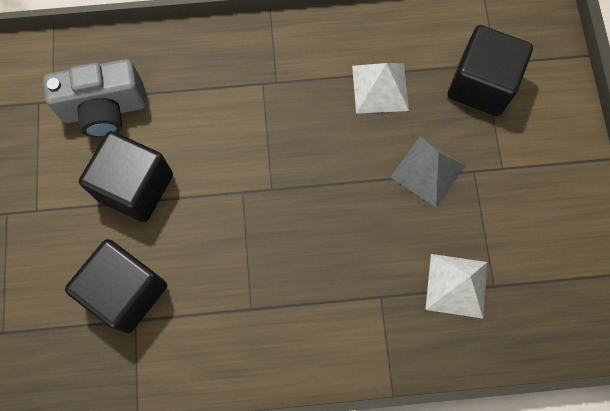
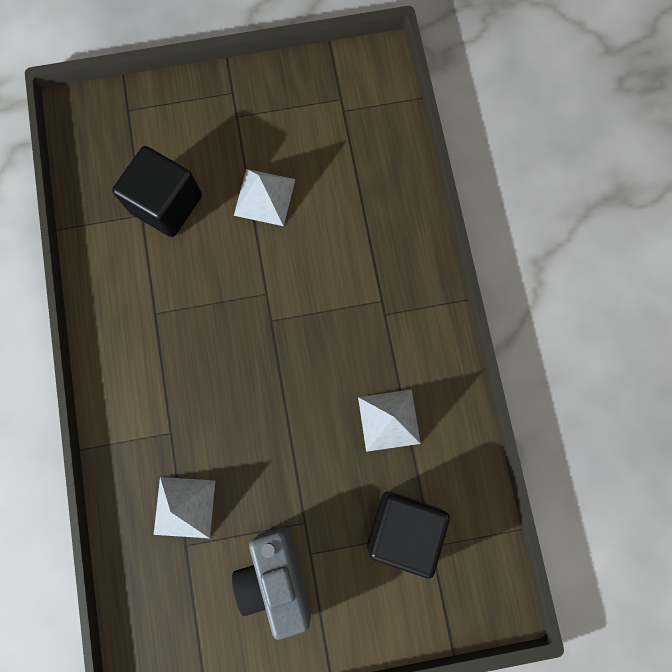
camera: 85 degrees right, 5 degrees up
grey camera [43,59,146,138] -> grey camera moved to [232,527,311,640]
black cube [79,131,173,222] -> white pyramid [234,169,296,226]
grey pyramid [391,136,465,208] -> none

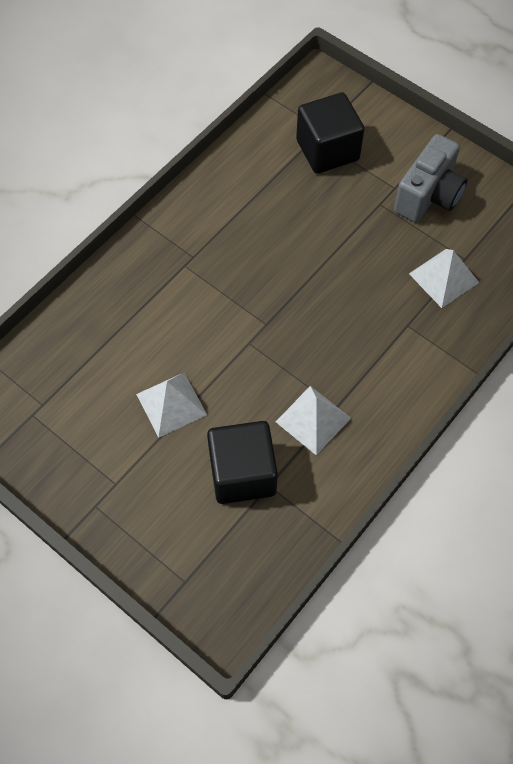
camera: 130 degrees left, 15 degrees down
white pyramid [358,389,421,452] -> white pyramid moved to [276,386,351,456]

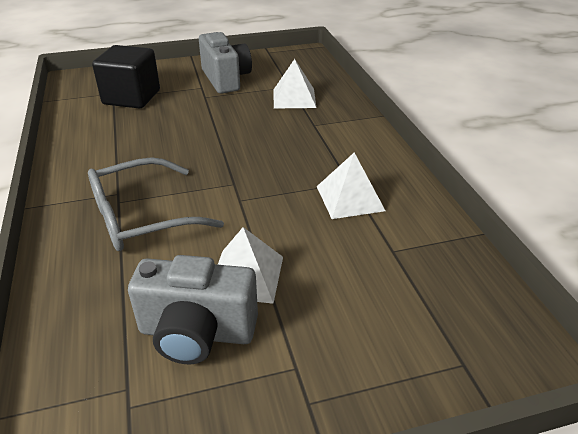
camera: 55 degrees left, 25 degrees down
black cube [207,421,278,504] -> none
none -> grey glasses [88,157,224,251]
none -> grey camera [128,255,258,364]

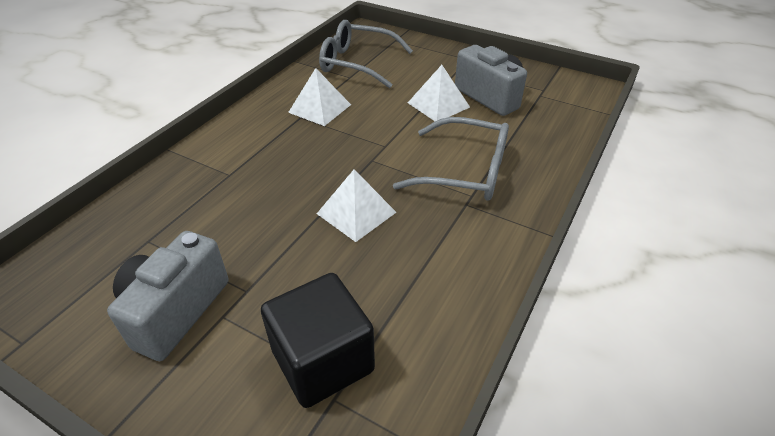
camera: 135 degrees left, 5 degrees up
white pyramid [274,59,316,109] -> white pyramid moved to [317,169,396,242]
none -> grey glasses [319,20,413,88]

